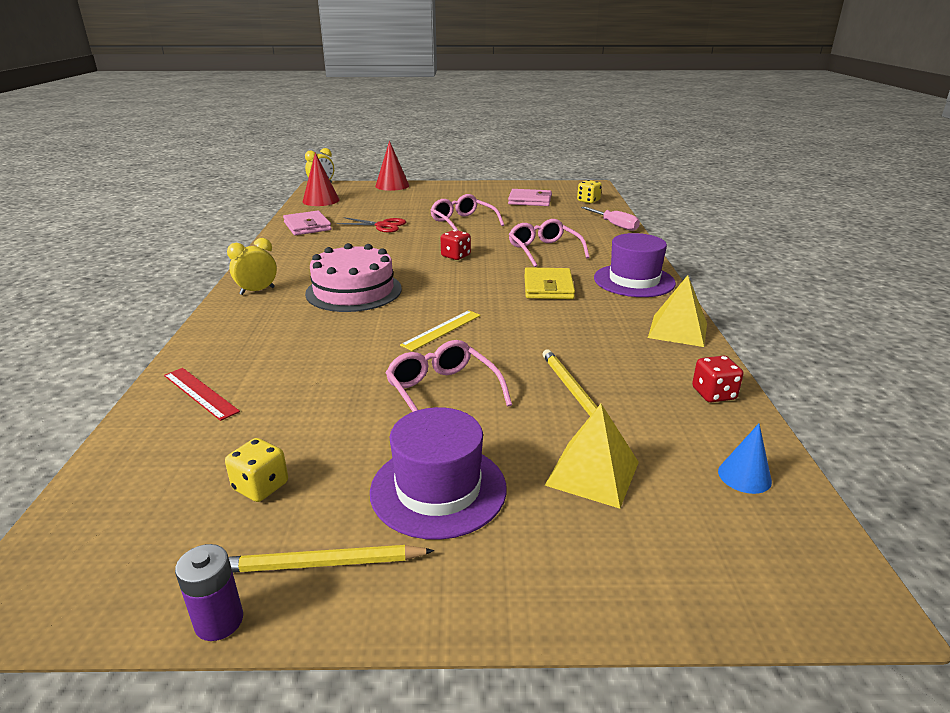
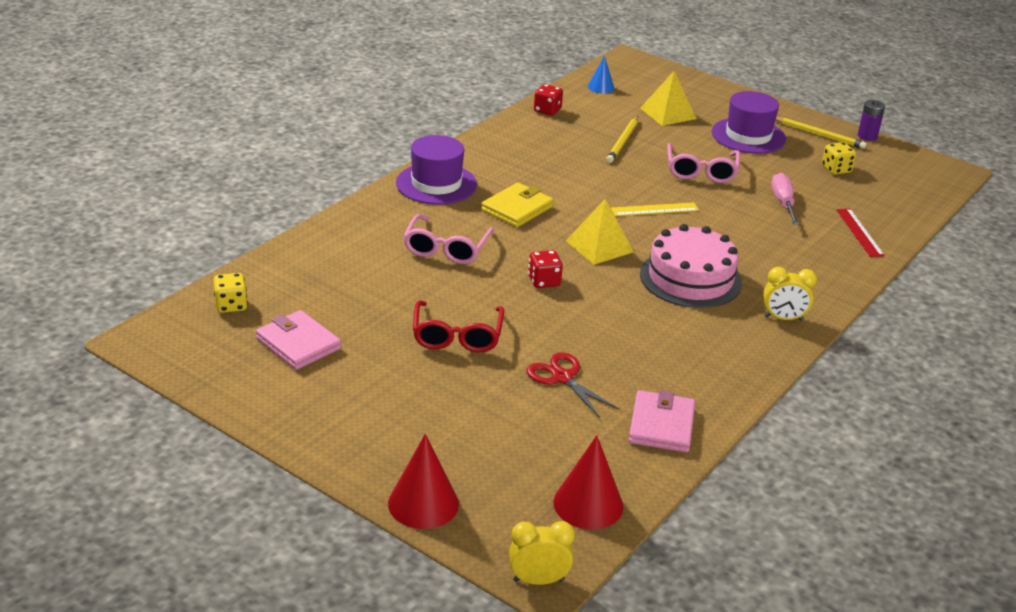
camera: 145 degrees left, 5 degrees up
pink glasses [430,194,504,231] -> red glasses [413,301,504,352]
pink screwdriver [581,207,640,231] -> pink screwdriver moved to [771,173,799,225]
yellow pyramid [648,275,707,347] -> yellow pyramid moved to [566,199,634,265]

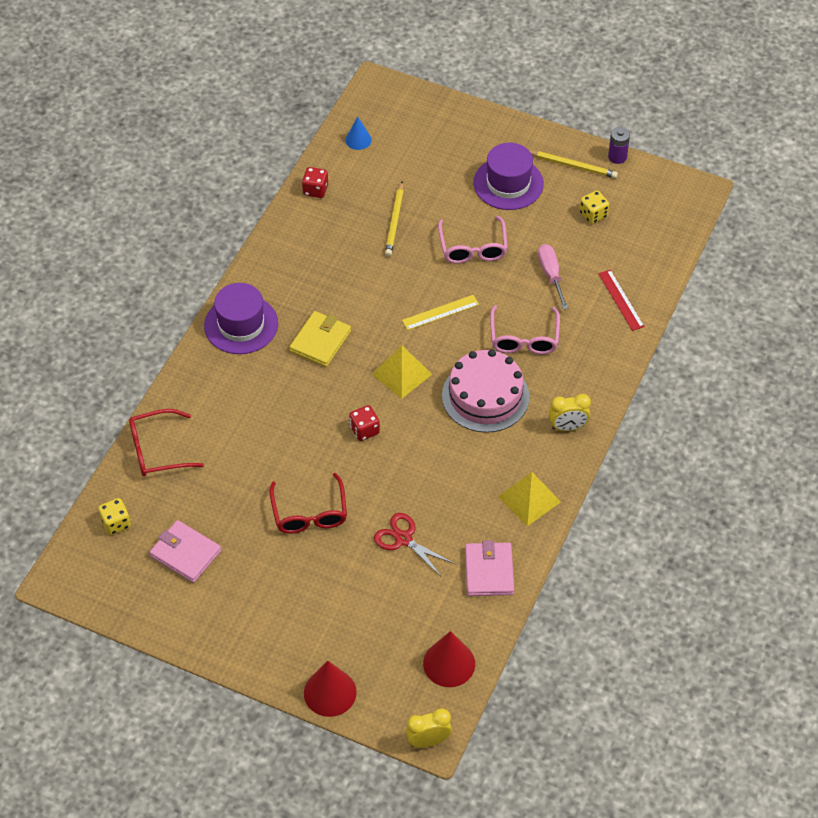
camera: 10 degrees left, 20 degrees up
pink glasses [403,214,494,264] -> pink glasses moved to [490,305,560,354]
yellow pyramid [640,71,697,126] -> yellow pyramid moved to [498,472,561,526]
none -> red glasses [129,409,204,476]

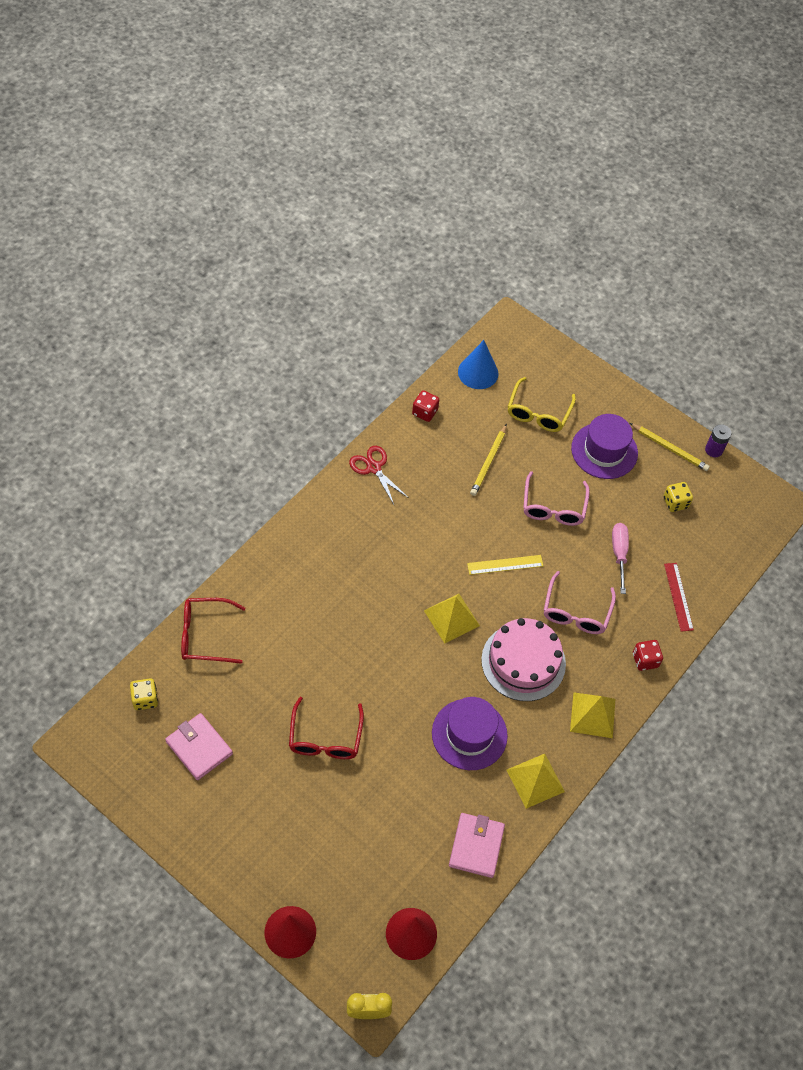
camera: 10 degrees right, 5 degrees up
purple hat [204,283,278,354] -> purple hat moved to [432,697,508,770]
yellow wallet [289,311,351,367] -> none
blue cone [345,117,372,150] -> blue cone [458,340,499,389], size x1.64
red dice [349,405,380,441] -> red dice moved to [633,640,663,671]
red scissors [374,513,453,576] -> red scissors moved to [349,446,409,505]
yellow clock [549,394,591,431] -> yellow pyramid [570,692,615,738]
none -> yellow glasses [508,377,576,432]

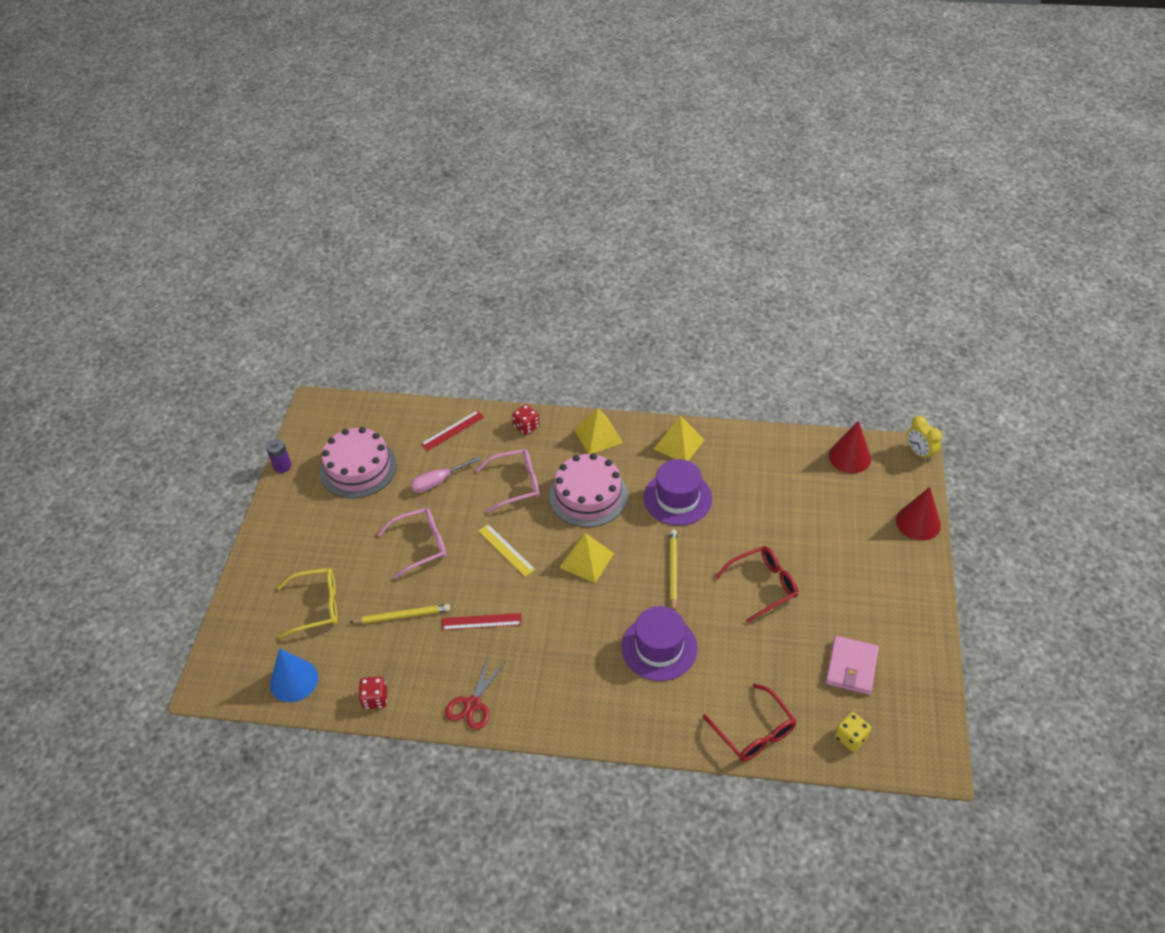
camera: 115 degrees left, 10 degrees down
pink wallet [449,813,505,878] -> none
purple hat [571,414,638,479] -> purple hat moved to [621,606,698,681]
yellow pencil [630,423,710,471] -> yellow pencil moved to [670,529,677,610]
yellow dice [663,482,693,512] -> pink cake [320,427,397,498]
none -> red ruler [442,613,522,630]

